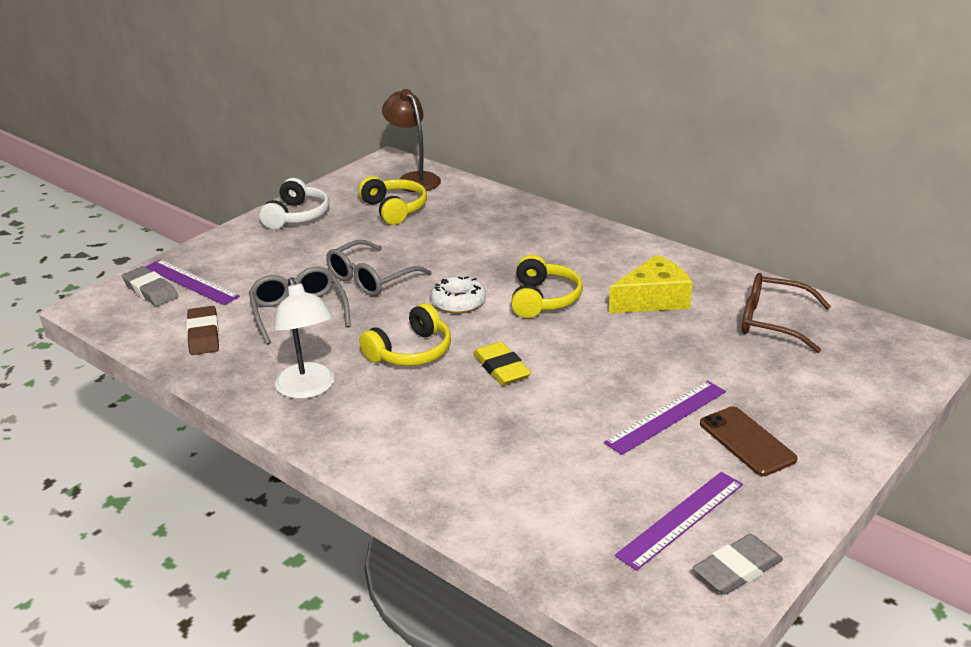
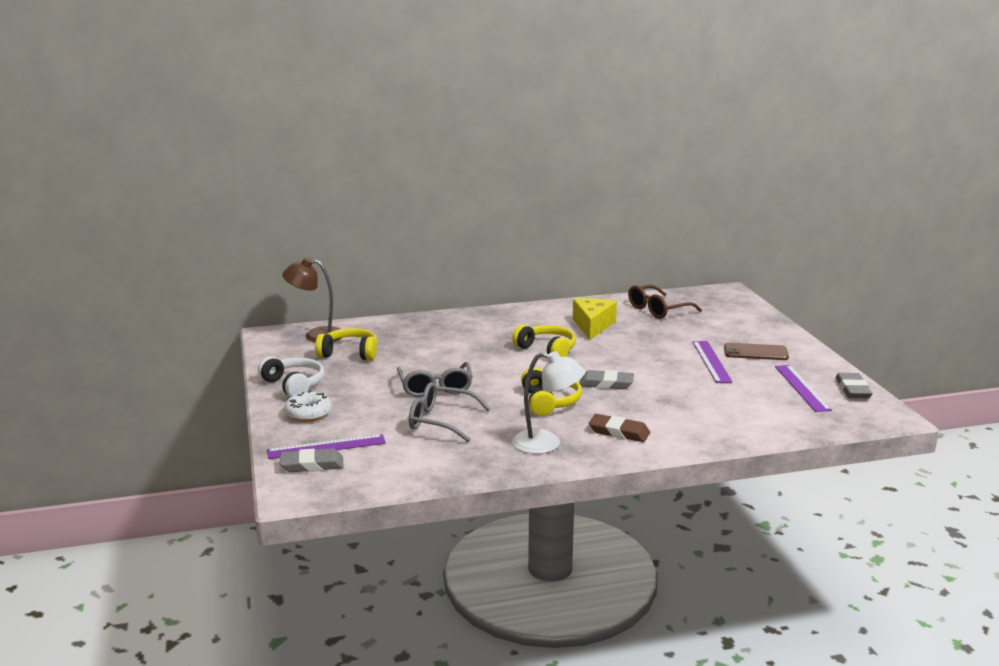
camera: 55 degrees left, 10 degrees down
brown eraser [186,306,219,355] -> brown eraser moved to [589,414,650,442]
white donut [431,276,486,314] -> white donut moved to [284,390,332,422]
yellow eraser [473,341,531,386] -> grey eraser [579,370,634,389]

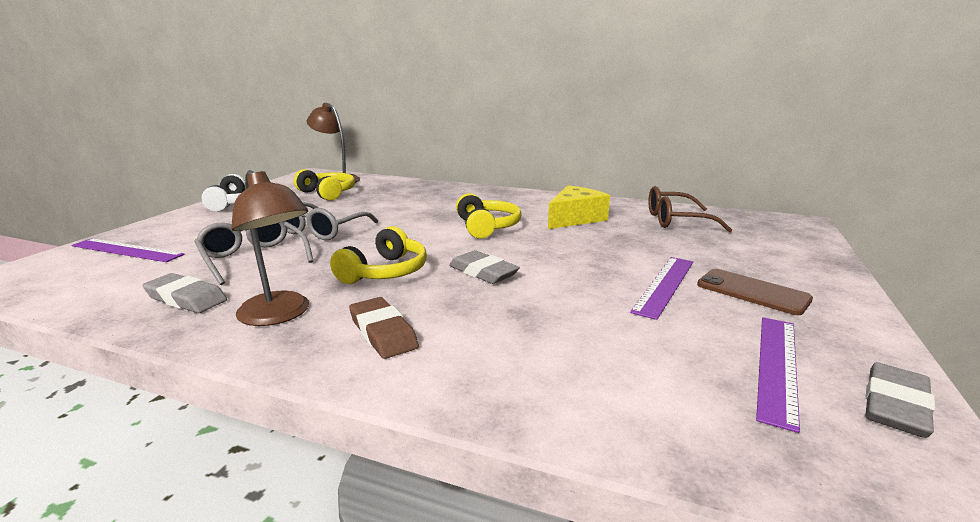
camera: 35 degrees right, 0 degrees up
grey eraser [279,448,344,472] -> grey eraser moved to [142,273,227,313]
white donut [284,390,332,422] -> none
white lamp [512,351,585,454] -> brown lamp [231,170,309,326]

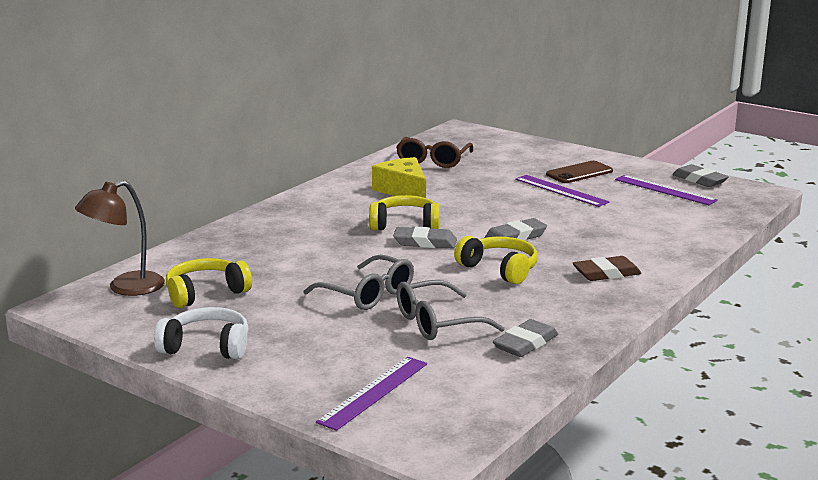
camera: 75 degrees left, 0 degrees up
brown lamp [231,170,309,326] -> none
none -> grey eraser [393,227,457,249]

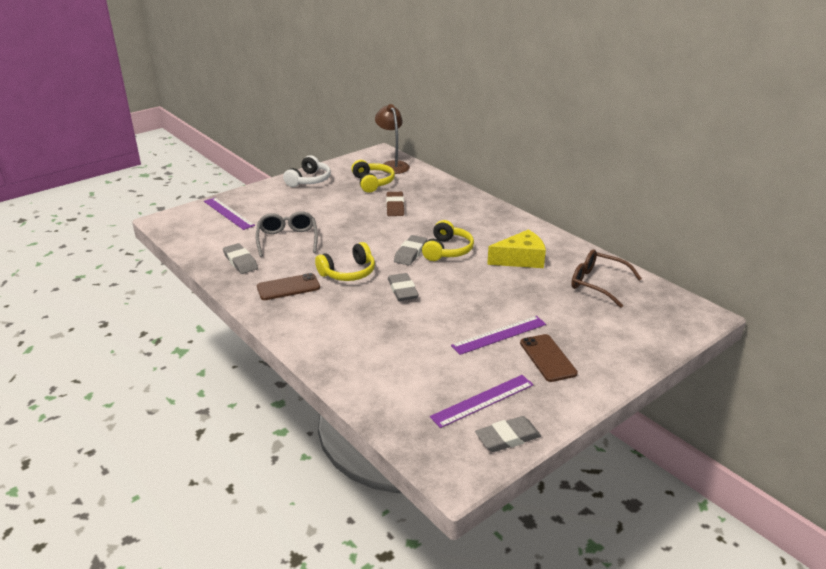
camera: 105 degrees right, 10 degrees up
grey glasses [304,255,414,310] -> none
brown eraser [573,256,642,281] -> brown eraser moved to [386,192,404,216]
none -> brown phone [257,273,320,300]

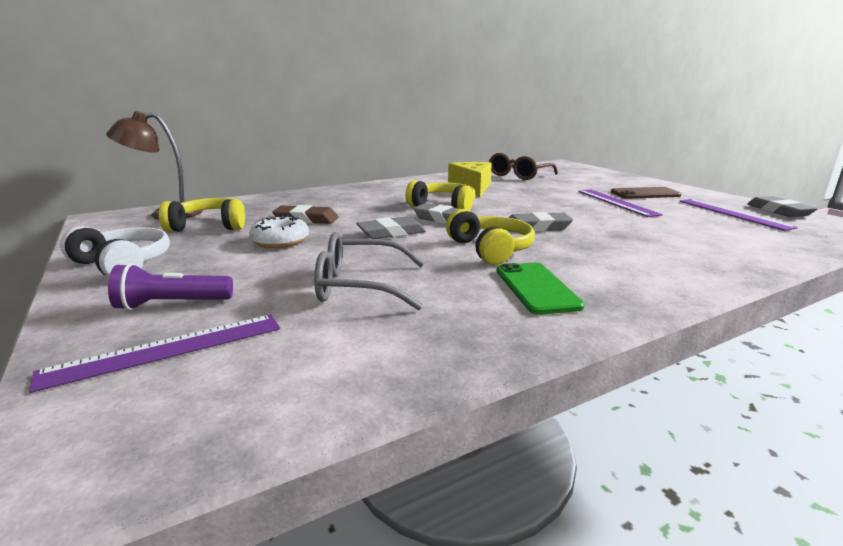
camera: 80 degrees left, 10 degrees down
grey eraser [223,243,258,274] -> grey eraser moved to [356,216,426,239]
brown phone [257,273,320,300] -> green phone [497,262,585,315]
none -> purple flashlight [108,263,233,310]
none -> white donut [249,215,309,248]

